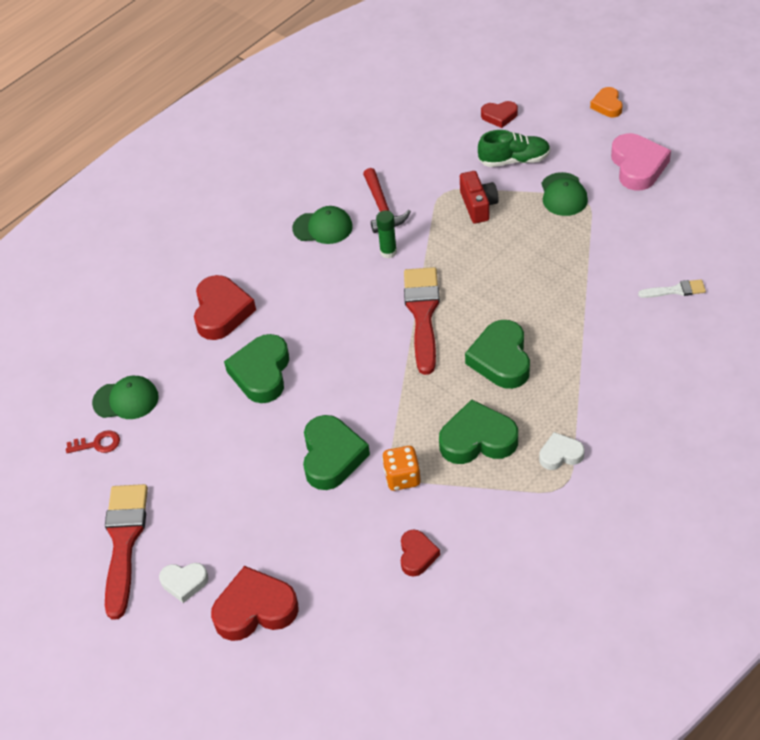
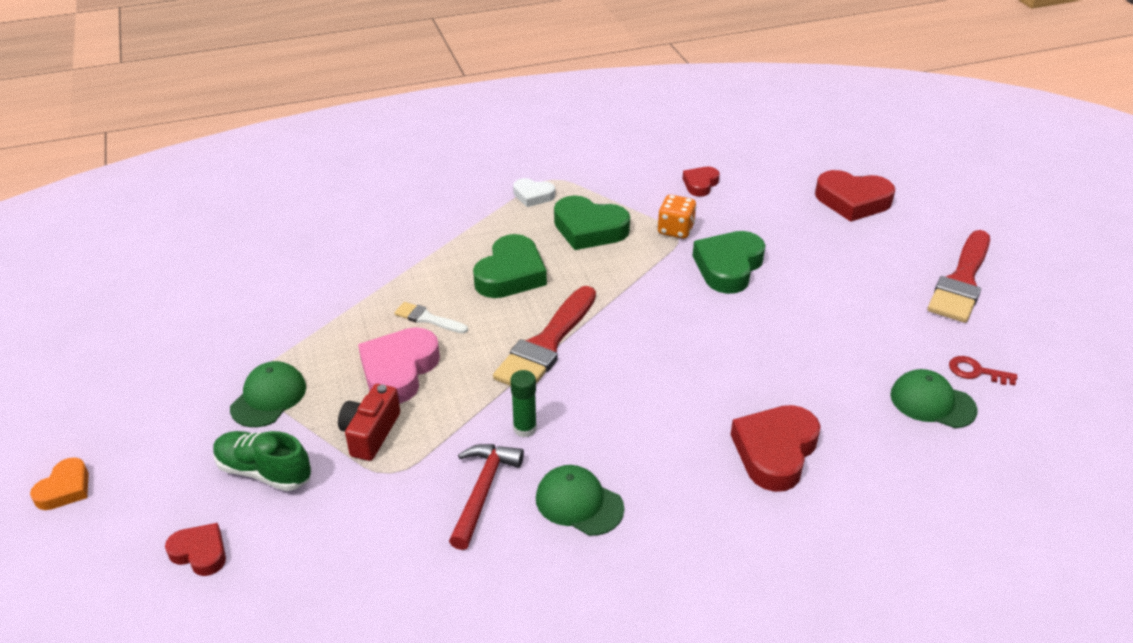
camera: 155 degrees left, 10 degrees down
white heart [159,563,208,603] -> none
green heart [224,334,289,403] -> none
pink heart [611,133,671,190] -> pink heart moved to [358,327,440,404]
white brush [638,279,706,298] -> white brush moved to [394,302,468,334]

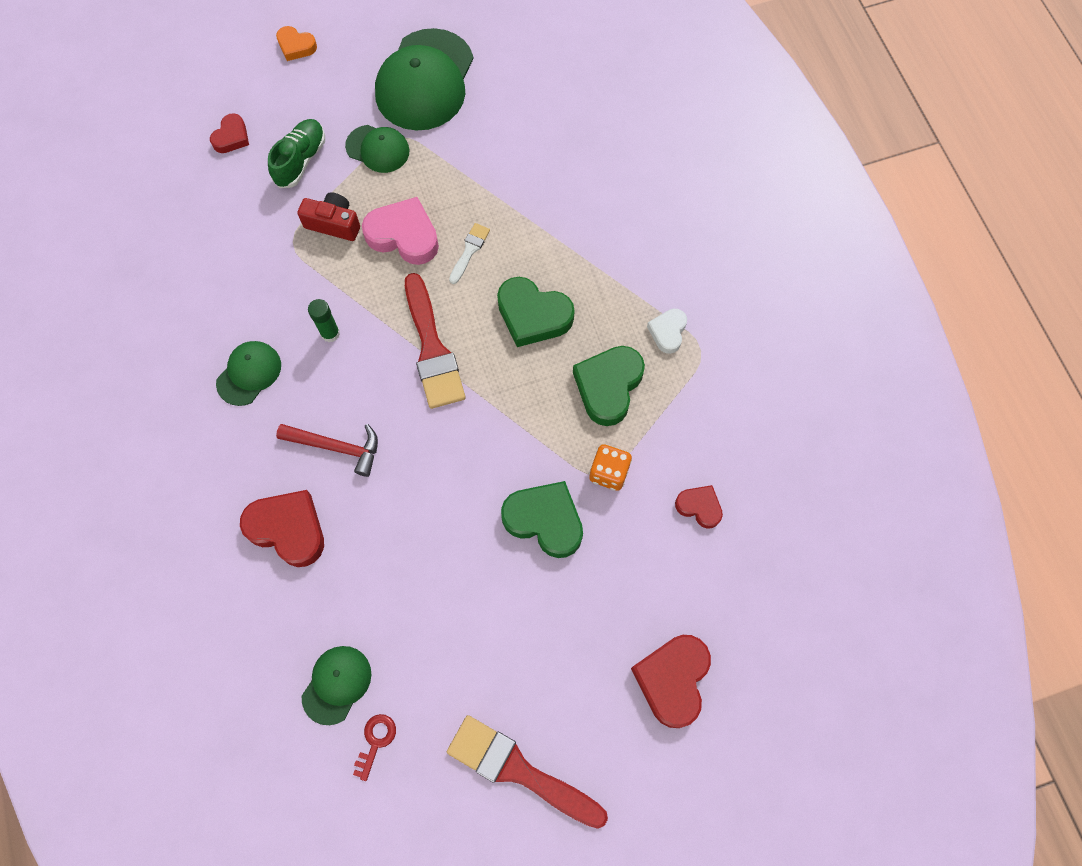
camera: 90 degrees right, 30 degrees up
red hammer [449,444,524,550] -> red hammer moved to [276,424,378,477]
red brush [493,286,596,386] -> red brush turned 135 degrees counterclockwise [405,273,466,409]
none -> green cap [375,28,474,131]

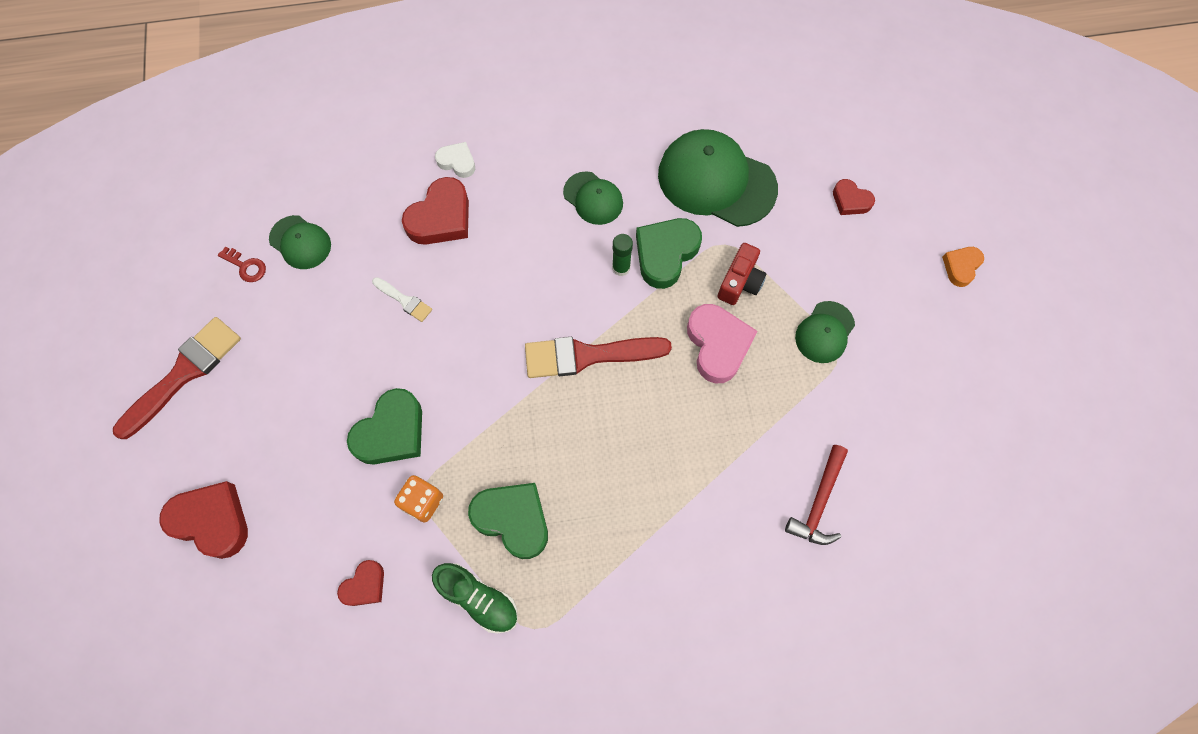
camera: 100 degrees right, 0 degrees up
green shoe [268,119,325,188] -> green shoe moved to [432,563,518,634]
red hammer [276,424,378,477] -> red hammer moved to [785,445,848,545]
pink heart [362,197,439,265] -> pink heart turned 45 degrees counterclockwise [687,304,757,383]
green cap [375,28,474,131] -> green cap moved to [658,129,778,227]
white brush [449,223,490,284] -> white brush moved to [372,277,432,322]
green heart [497,277,575,347] -> green heart moved to [636,218,702,289]
white heart [647,309,687,354] -> white heart moved to [435,142,475,178]

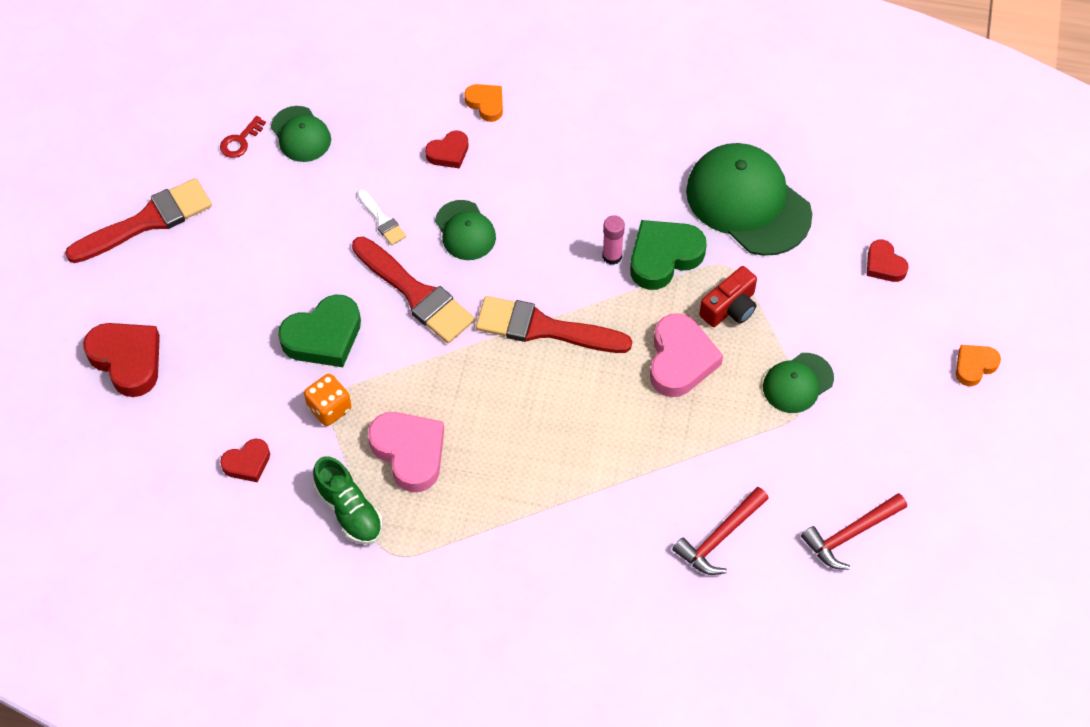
camera: 20 degrees right, 10 degrees down
red key [218,246,266,282] -> red key turned 75 degrees clockwise [220,116,266,158]
red heart [402,177,469,245] -> red heart [425,131,469,169], size x0.57
white heart [435,142,475,178] -> orange heart [464,84,503,122]
green heart [468,483,548,559] -> pink heart [368,412,444,492]
green cap [563,171,623,225] -> green cap moved to [435,200,496,260]
green glue stick [612,234,633,276] -> pink glue stick [602,215,625,265]
none -> red brush [352,237,475,343]
none -> red hammer [801,493,907,570]

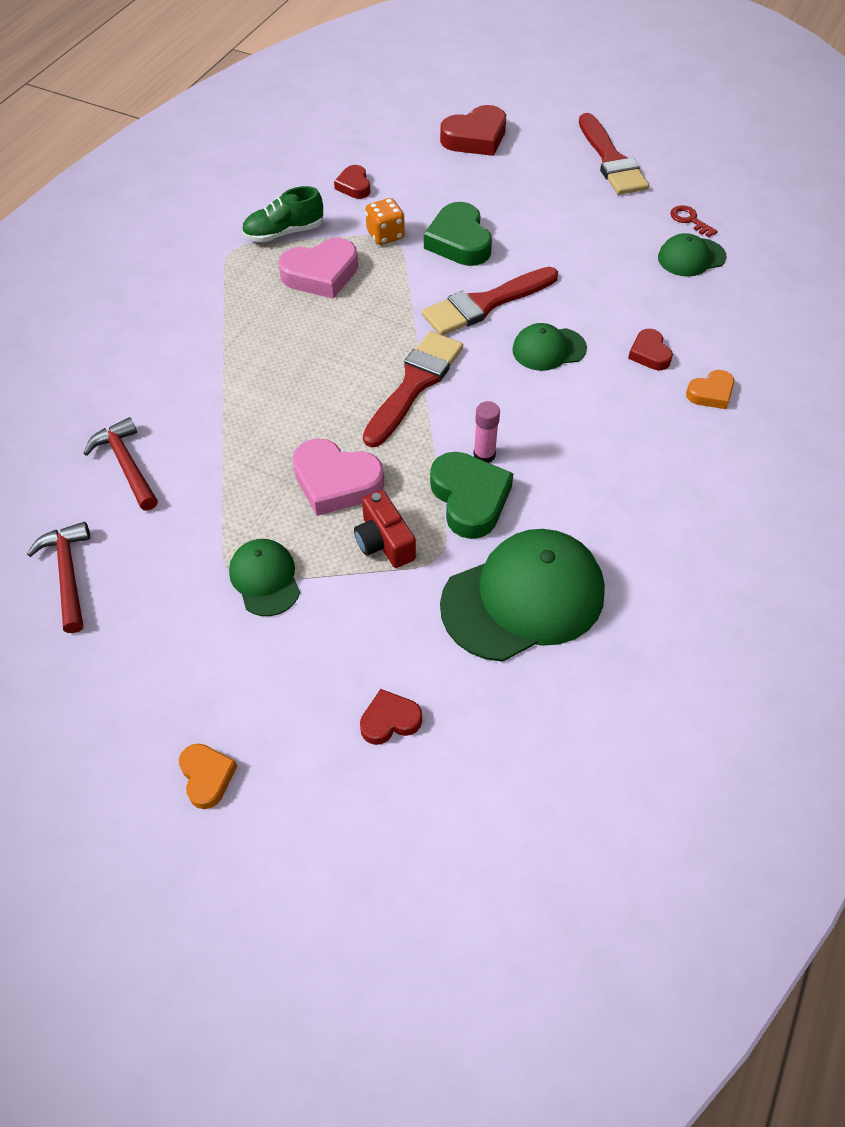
camera: 105 degrees right, 5 degrees down
white brush [357,189,406,245] -> none

